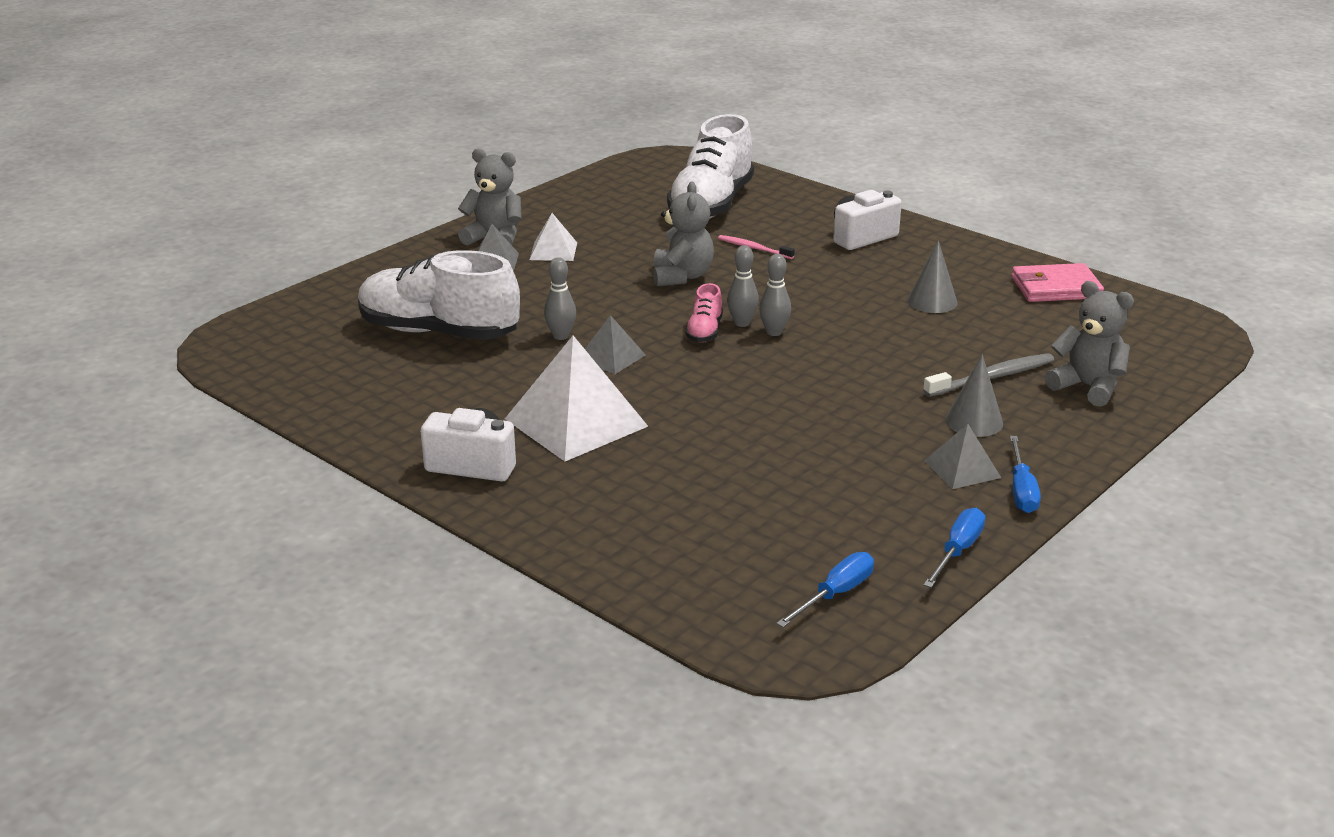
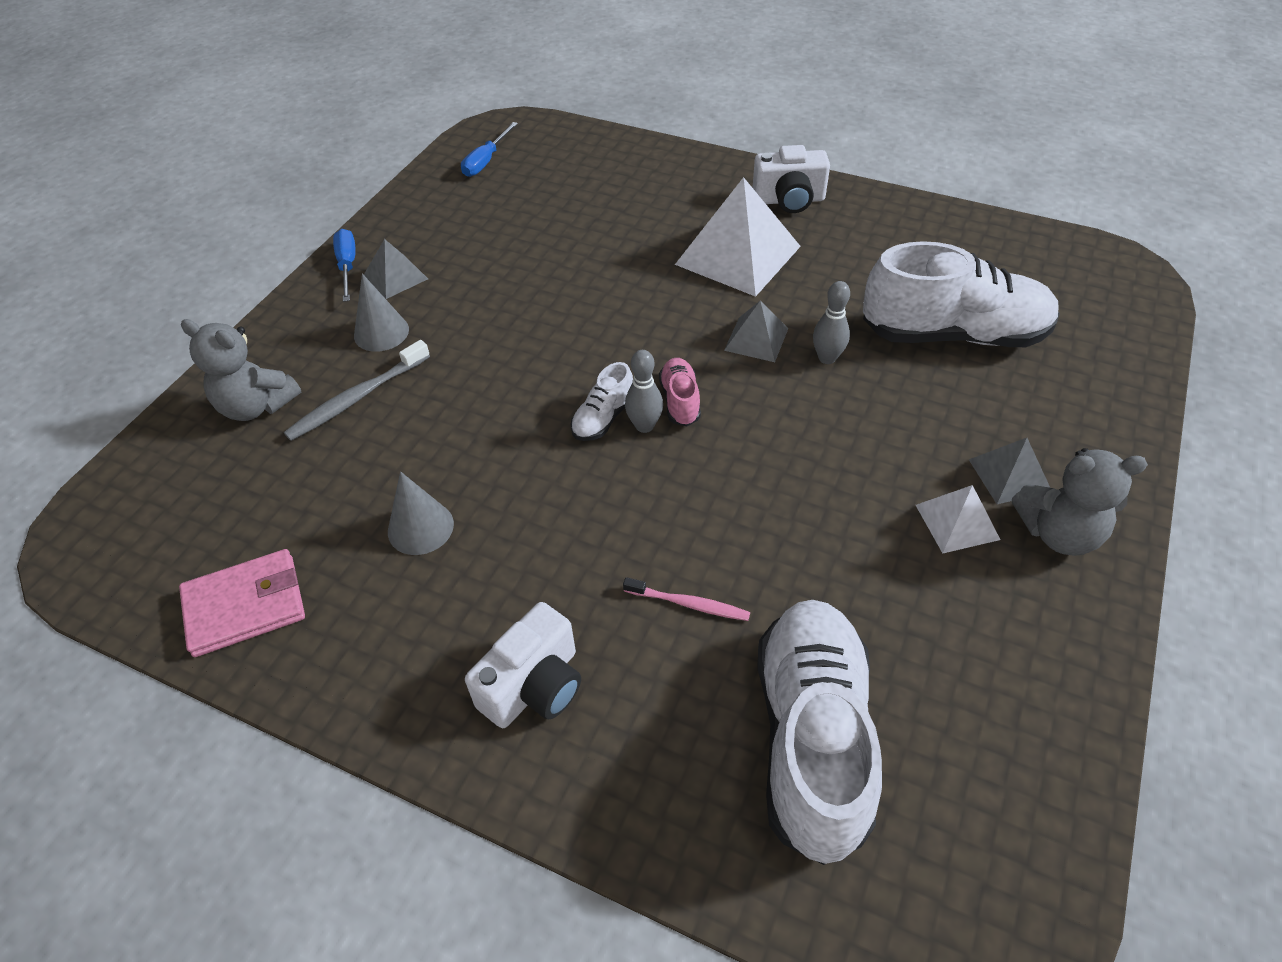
camera: 165 degrees right, 20 degrees up
grey teddy bear [653,182,714,287] -> none
grey bowling pin [759,254,791,336] -> white shoe [571,362,633,441]
blue screwdriver [923,508,985,588] -> none

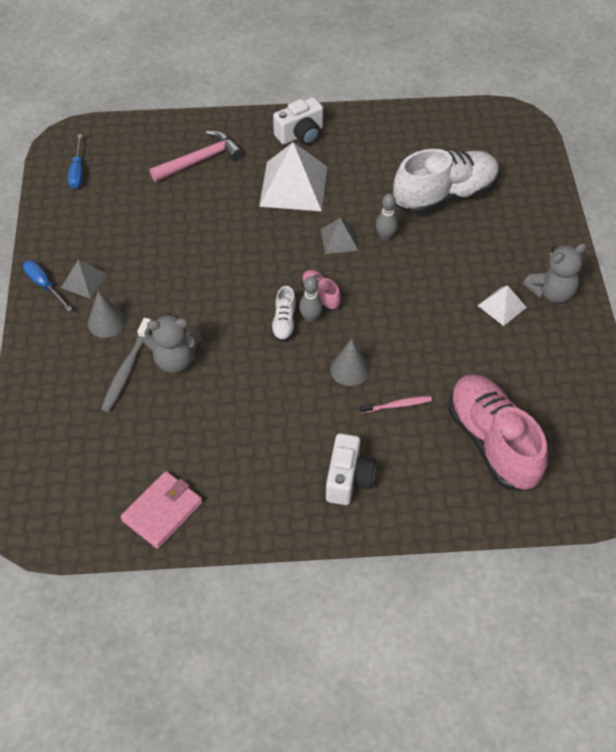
camera: 30 degrees left, 5 degrees up
grey teddy bear [181,319,302,421] -> grey teddy bear moved to [144,313,201,373]
grey cone [388,471,454,555] -> grey cone moved to [330,339,369,386]
white shoe [757,600,882,865] -> pink shoe [448,374,548,490]
grey pyramid [969,438,1050,504] -> none
none -> pink hammer [150,130,243,182]

